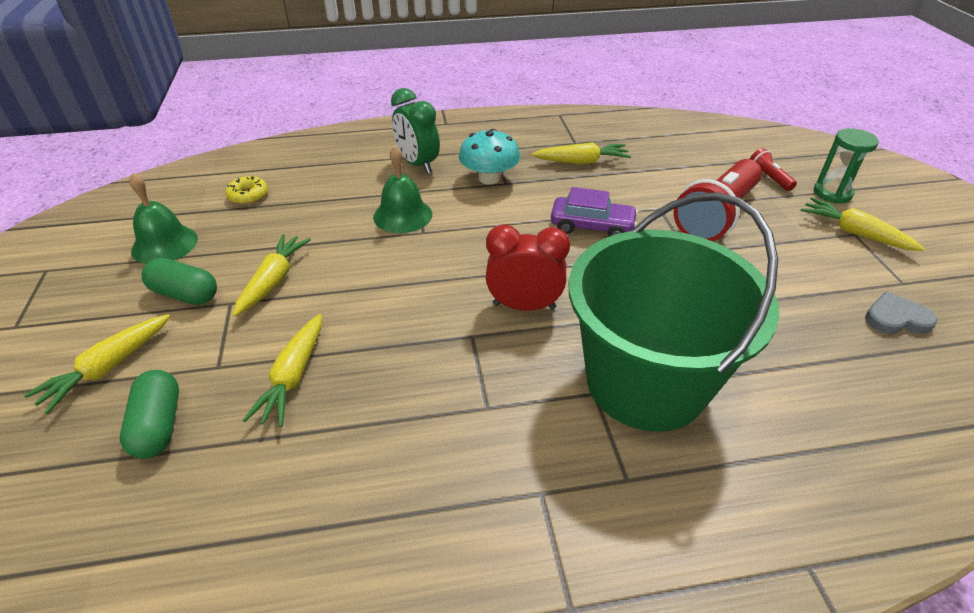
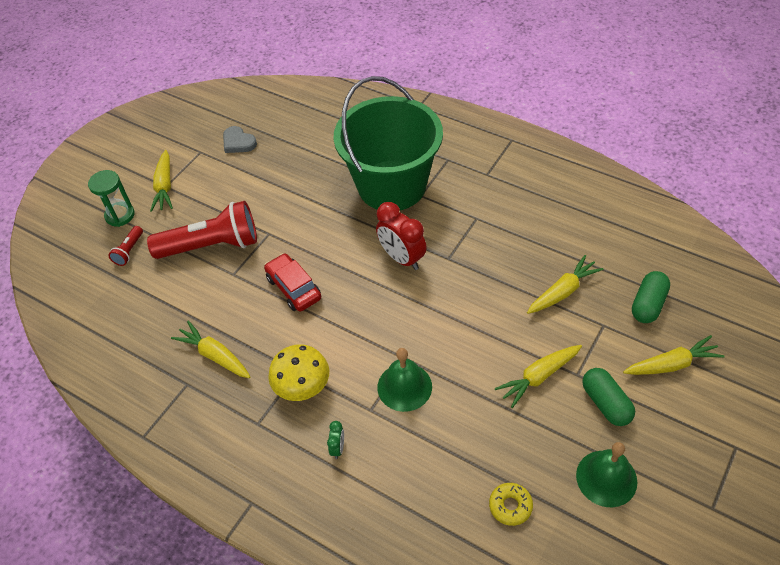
camera: 135 degrees left, 10 degrees up
green clock [391,88,440,174] -> green clock [327,421,344,459], size x0.46
turquoise mushroom [459,129,520,184] -> yellow mushroom [268,344,329,401]
purple car [551,187,638,237] -> red car [264,253,321,312]

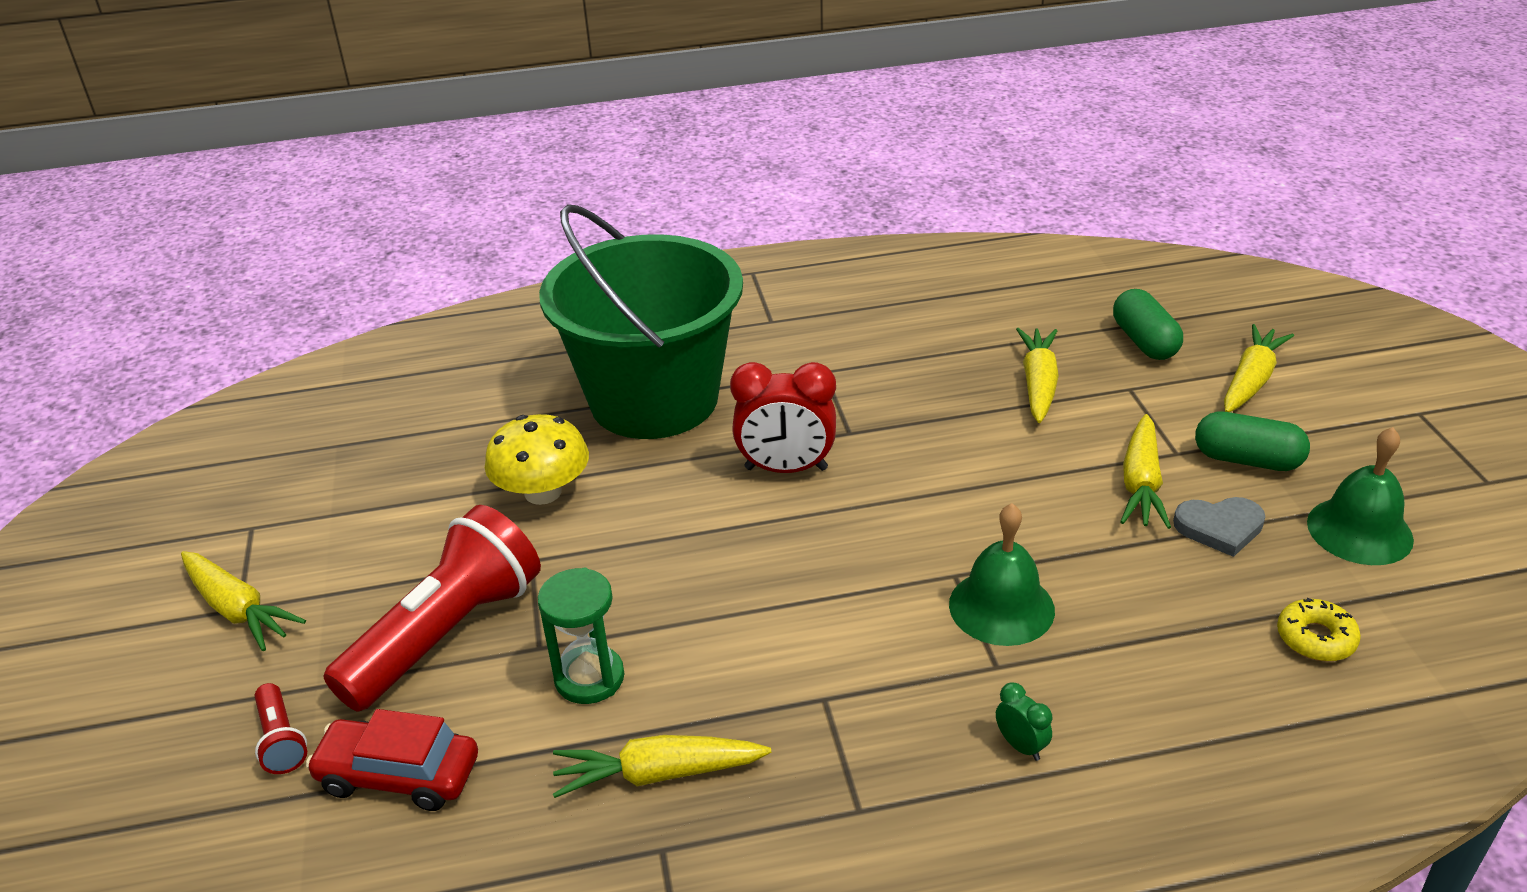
camera: 45 degrees left, 15 degrees down
green hourglass [88,170,135,227] -> green hourglass moved to [538,568,624,704]
grey heart [223,126,257,153] -> grey heart moved to [1173,497,1265,557]
red car [264,253,321,312] -> red car moved to [306,709,478,811]
yellow mushroom [268,344,329,401] -> yellow mushroom moved to [485,414,589,505]

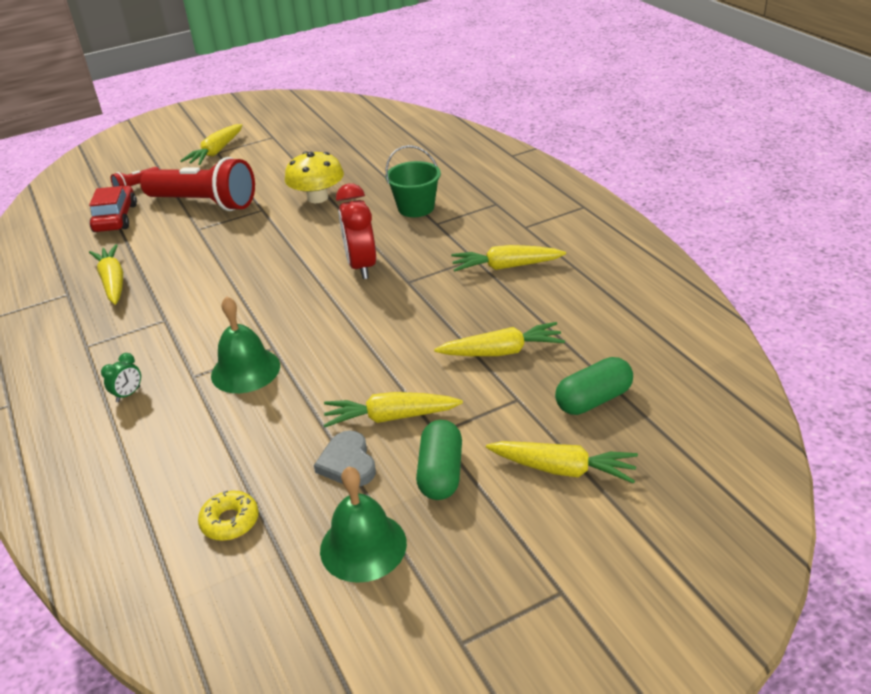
camera: 75 degrees right, 0 degrees up
green hourglass [538,568,624,704] -> none
green bucket [539,204,743,439] -> green bucket [385,145,441,217], size x0.44
none -> yellow carrot [451,245,566,272]

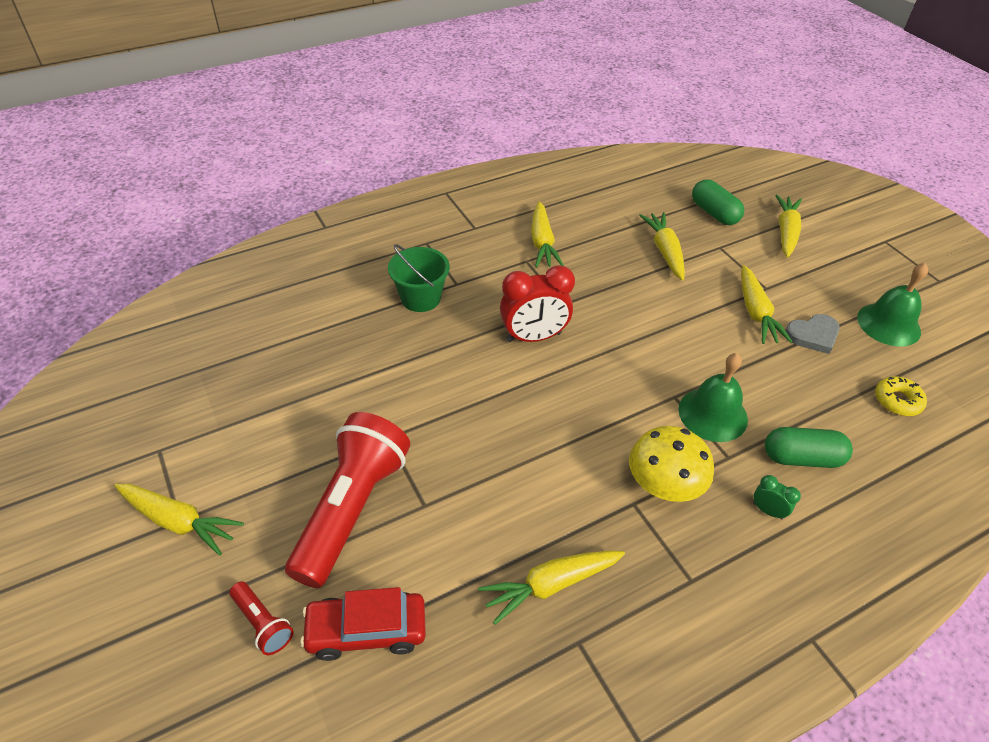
camera: 95 degrees left, 10 degrees up
yellow mushroom [285,151,344,203] -> yellow mushroom moved to [629,426,714,502]
green capsule [416,420,462,500] -> green capsule moved to [765,427,853,468]

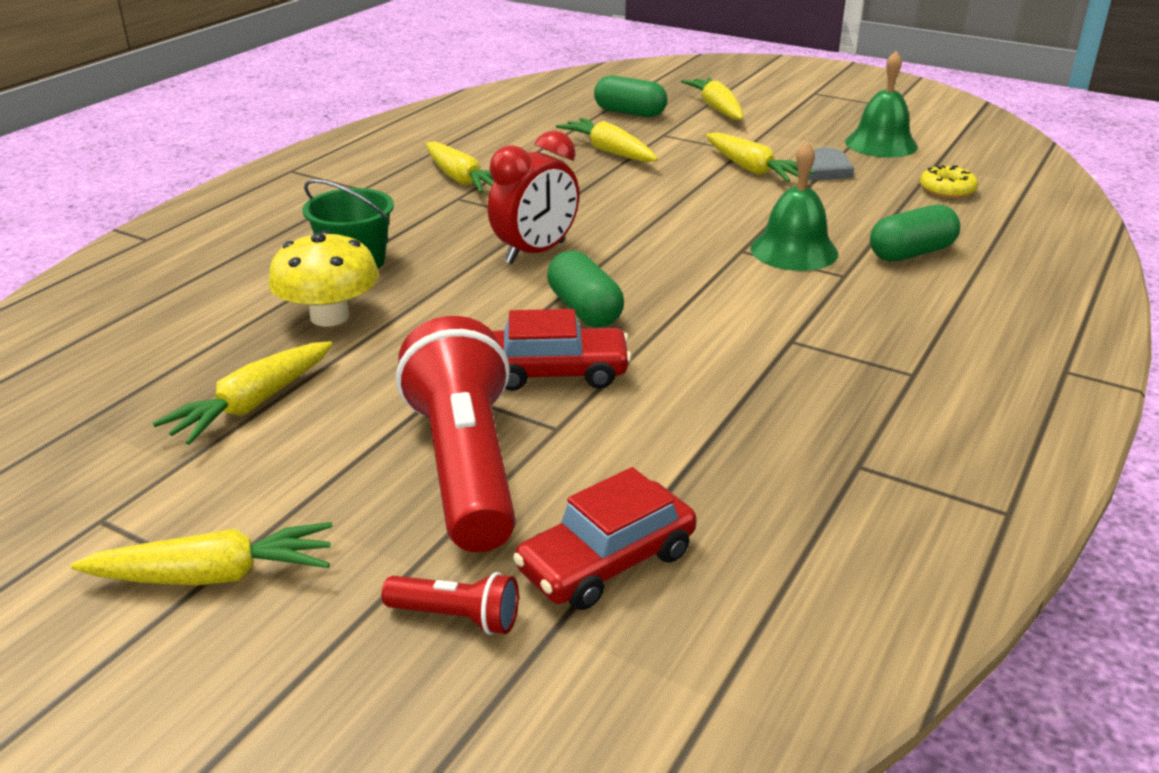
camera: 30 degrees left, 15 degrees down
yellow carrot [478,550,625,625] -> yellow carrot moved to [153,341,333,445]
yellow mushroom [629,426,714,502] -> yellow mushroom moved to [269,231,379,327]
green clock [753,475,801,519] -> none
none -> red car [492,309,632,391]
none -> green capsule [547,251,624,327]

